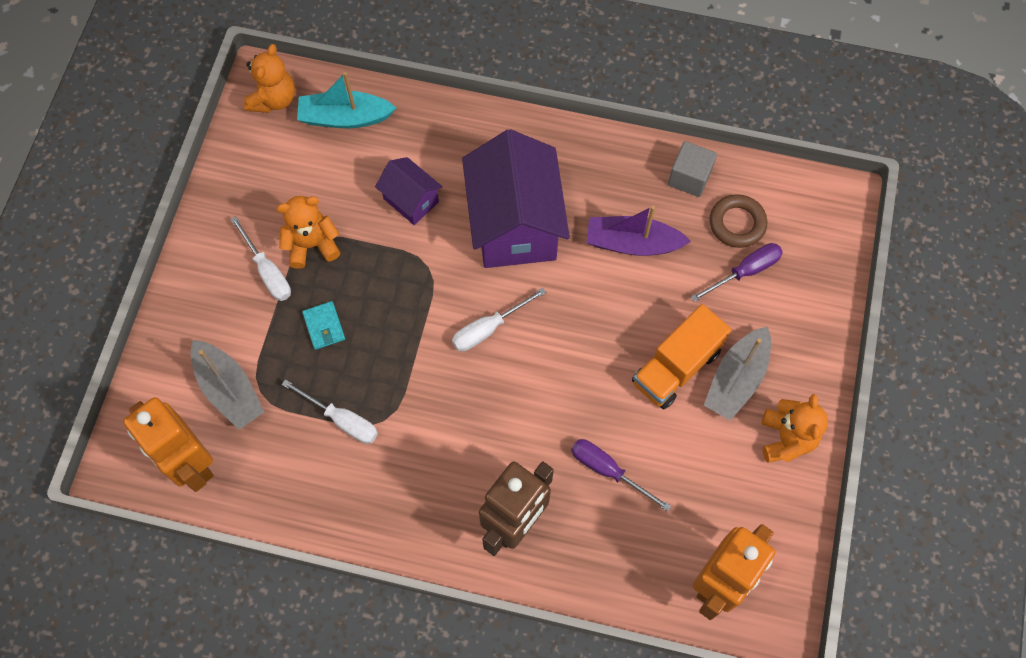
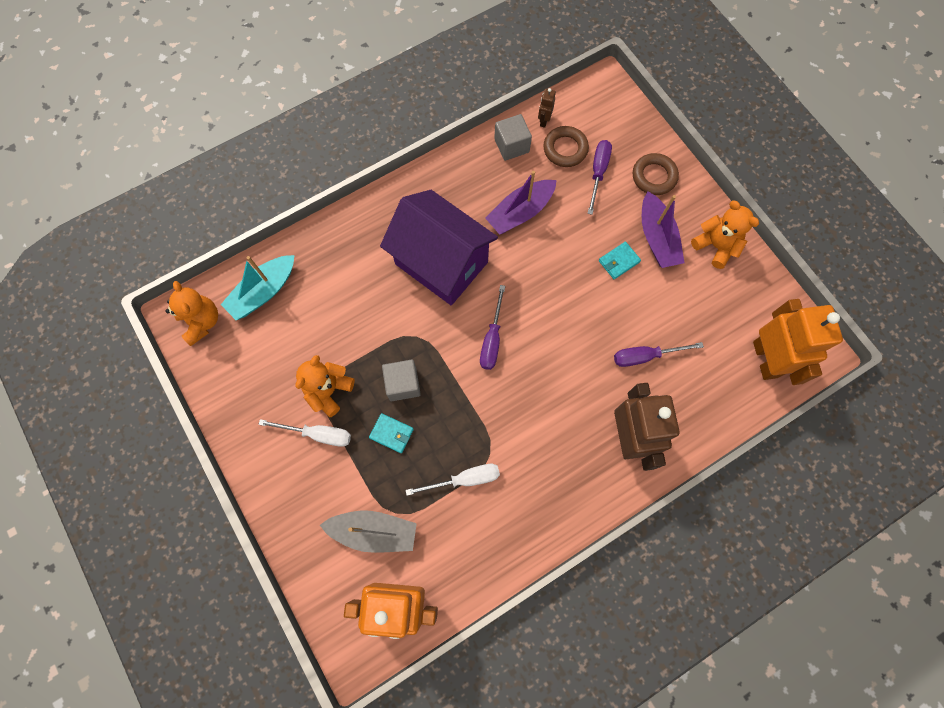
camera: 45 degrees left, 5 degrees up
purple house [375,157,442,225] -> none
white screwdriver [452,288,546,351] -> purple screwdriver [480,285,505,370]
orange truck [632,304,731,409] -> turquoise wallet [599,241,641,279]
grey boat [704,326,771,421] -> purple boat [642,191,684,268]
none -> grey cube [382,359,421,401]
none -> brown robot [538,88,556,128]
none -> brown ring [633,153,679,195]

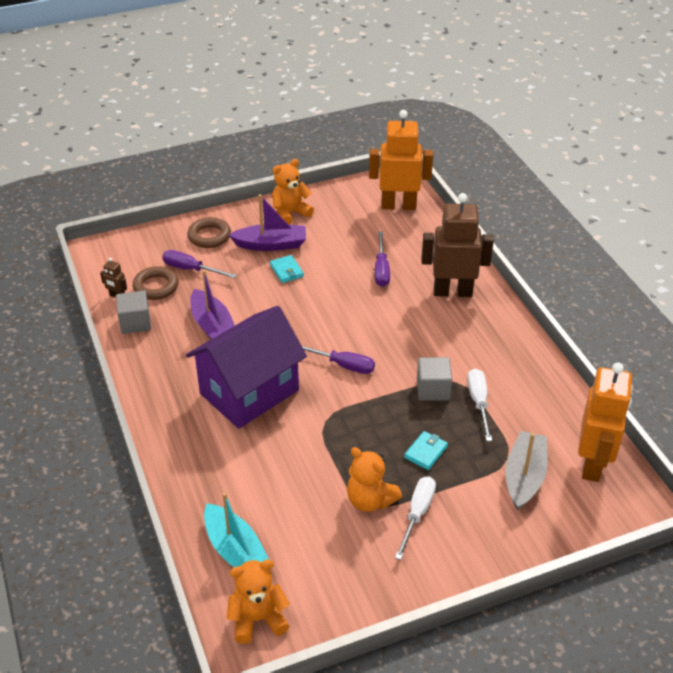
camera: 80 degrees left, 30 degrees down
grey cube [382,359,421,401] -> grey cube moved to [417,357,452,401]

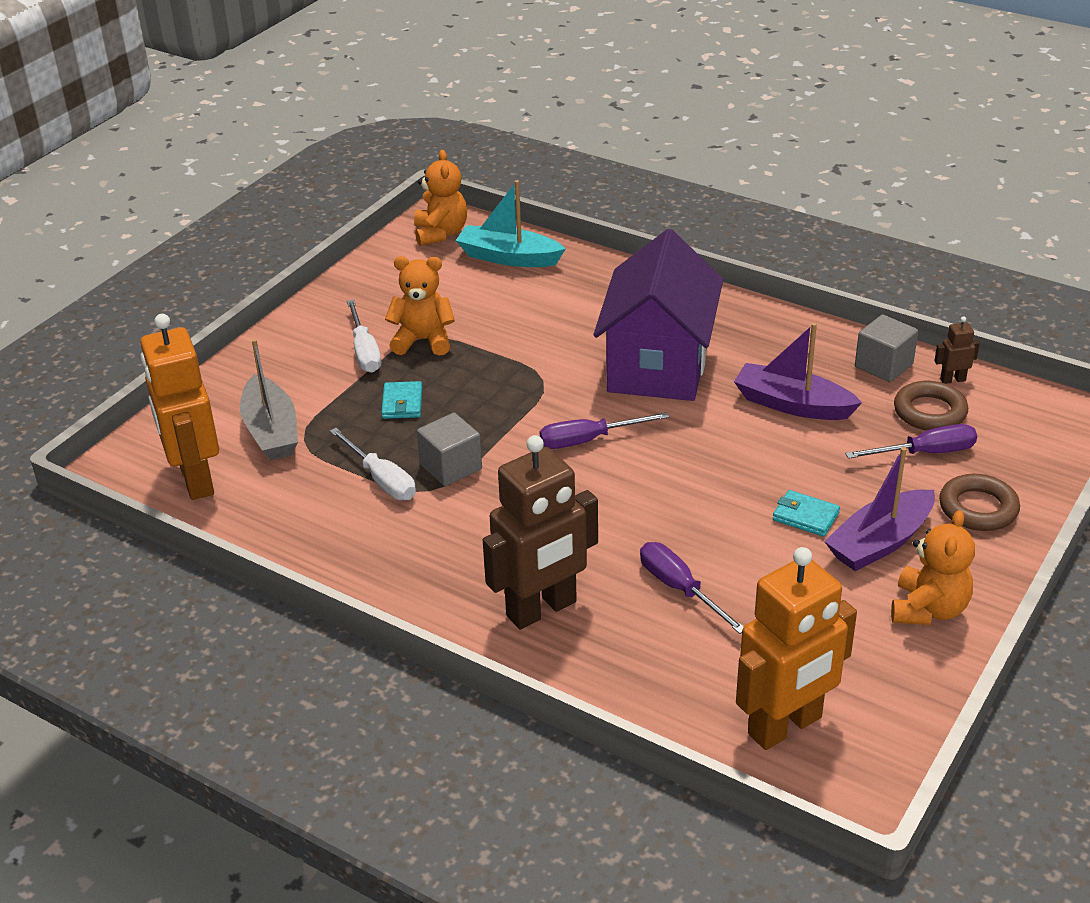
camera: 145 degrees right, 5 degrees down
orange teddy bear [227,559,290,644] -> orange teddy bear turned 45 degrees counterclockwise [414,150,467,246]

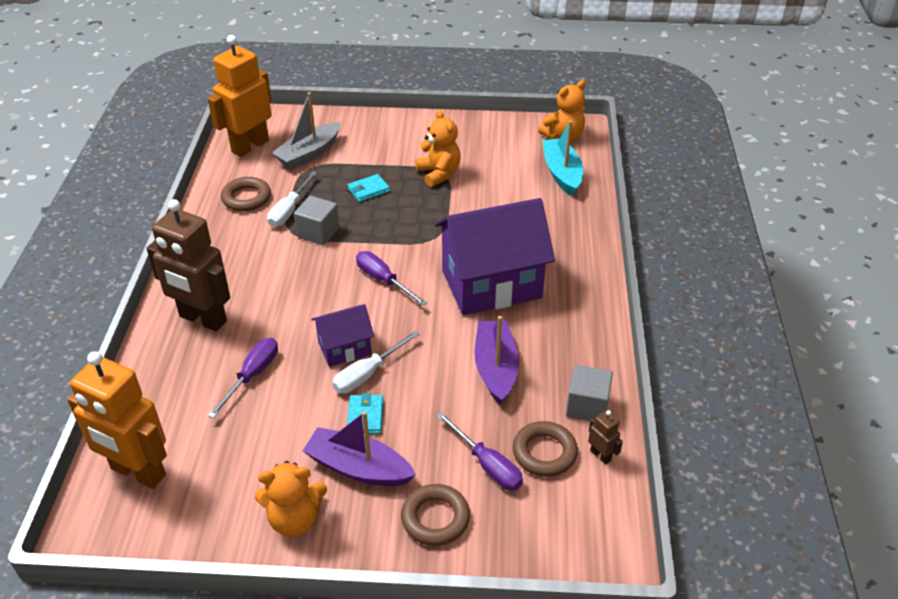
camera: 60 degrees right, 5 degrees up
white screwdriver [347,300,381,373] -> white screwdriver moved to [332,331,420,394]
none -> brown ring [221,177,271,211]
none -> purple house [311,304,374,367]

